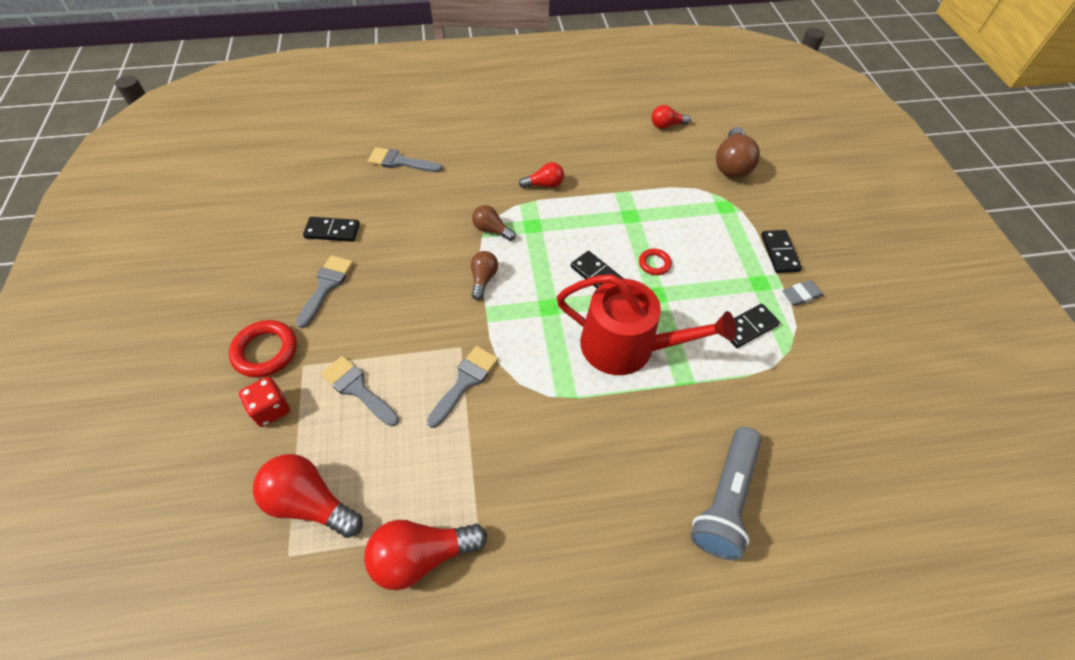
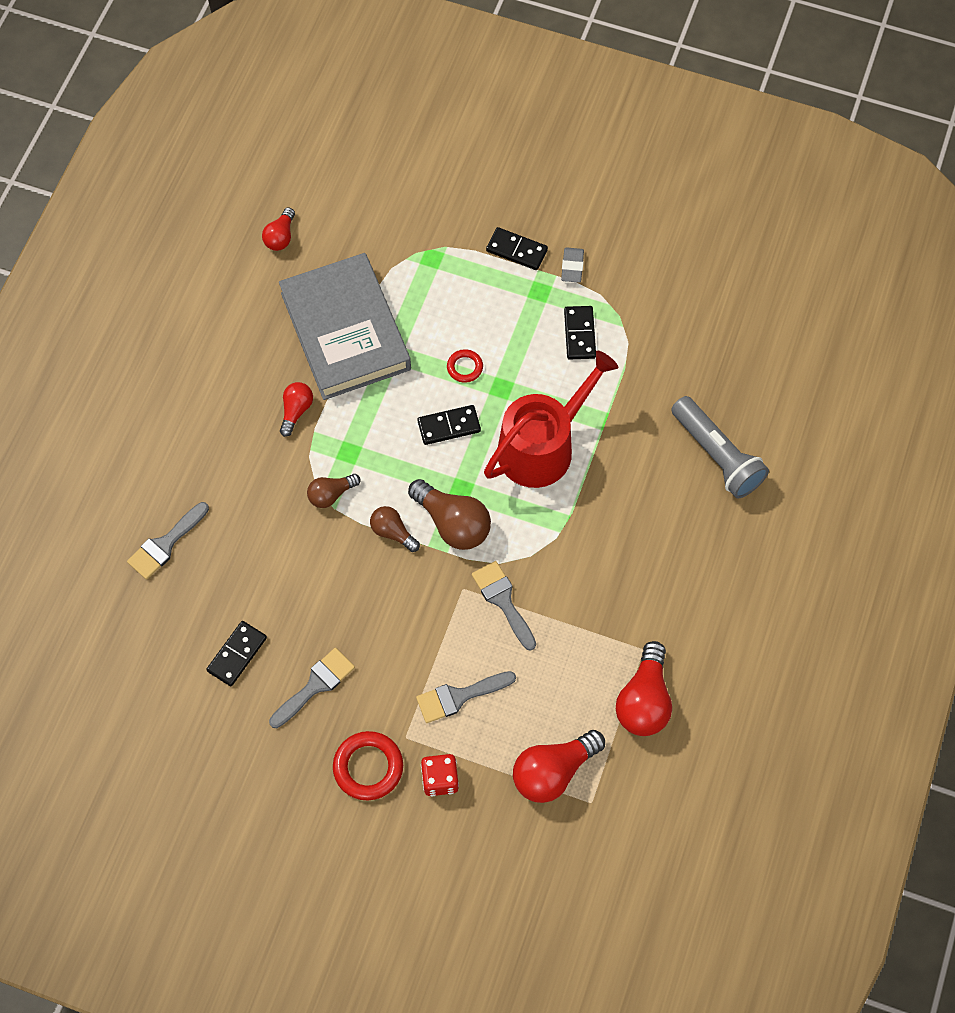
camera: 60 degrees left, 10 degrees up
grey brush [296,255,353,328] -> grey brush turned 90 degrees clockwise [269,648,355,728]
brown light bulb [716,127,760,178] -> brown light bulb moved to [408,479,491,550]
none -> grey book [279,253,411,400]

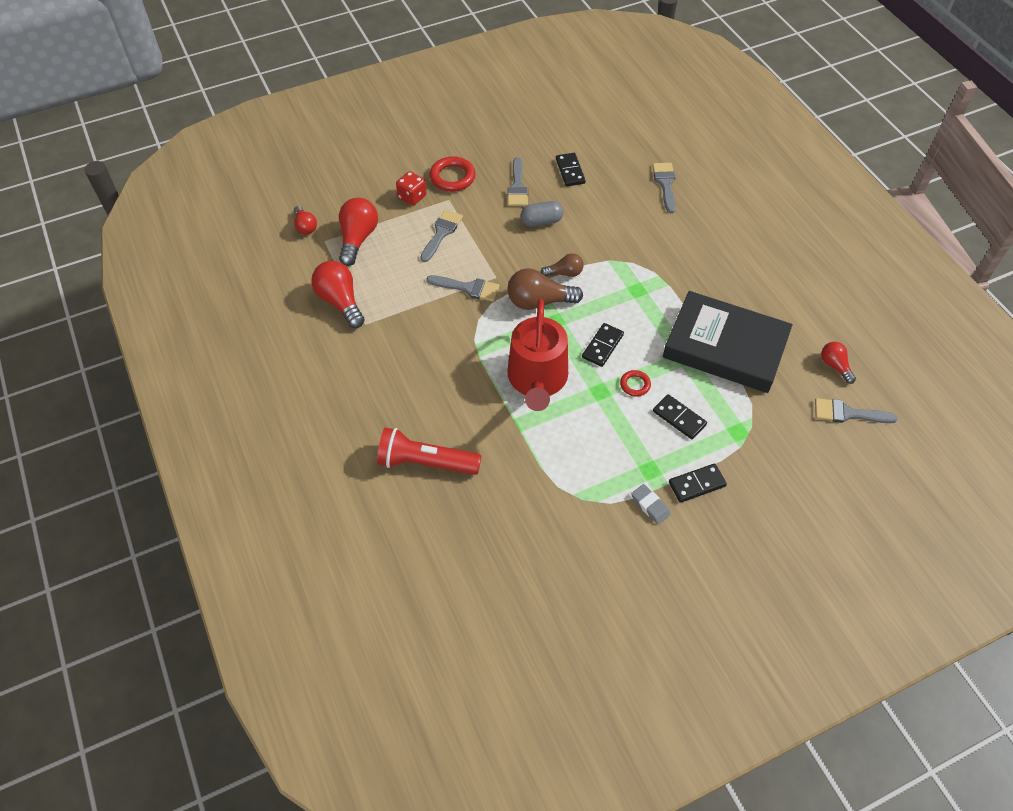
camera: 135 degrees right, 10 degrees down
grey book [279,253,411,400] -> black book [663,291,793,393]
red light bulb [280,382,313,437] -> red light bulb moved to [294,206,317,235]
brown light bulb [307,474,361,508] -> none
black domino [564,306,596,359] -> black domino moved to [653,394,707,439]
grey flashlight [671,396,769,499] -> red flashlight [377,427,481,475]
none -> grey capsule [521,201,563,227]
none -> grey brush [815,398,898,423]

